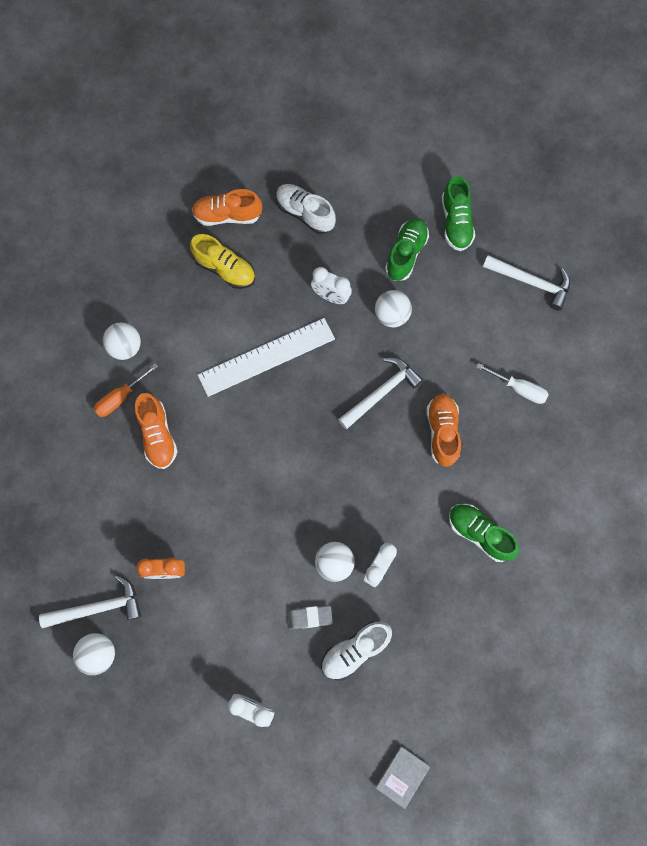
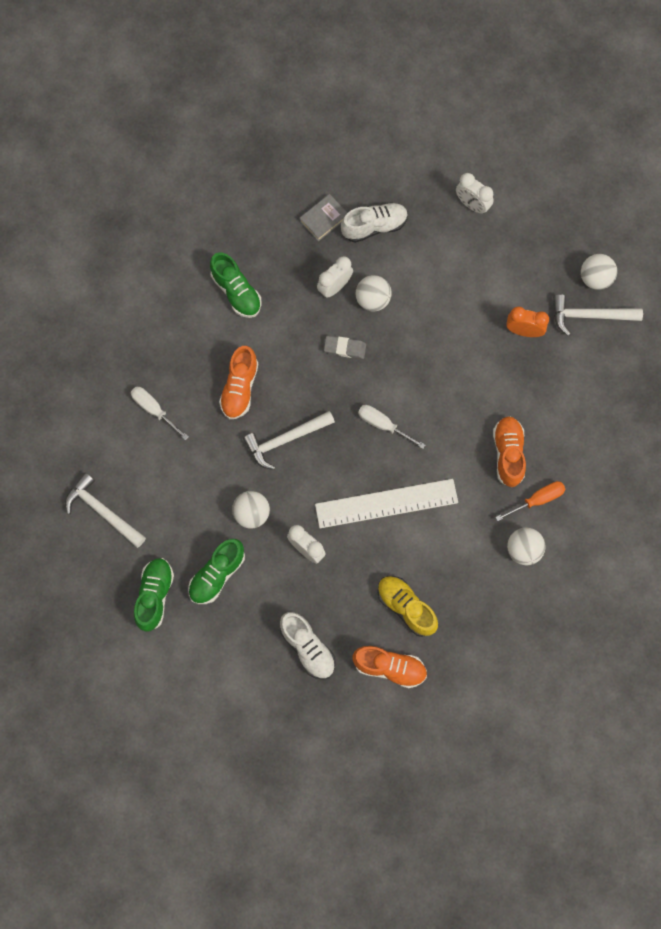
camera: 165 degrees left, 0 degrees up
grey eraser [286,605,333,629] -> grey eraser moved to [324,336,366,359]
grey book [375,746,430,809] -> grey book moved to [299,194,347,241]
none -> white screwdriver [358,405,425,449]

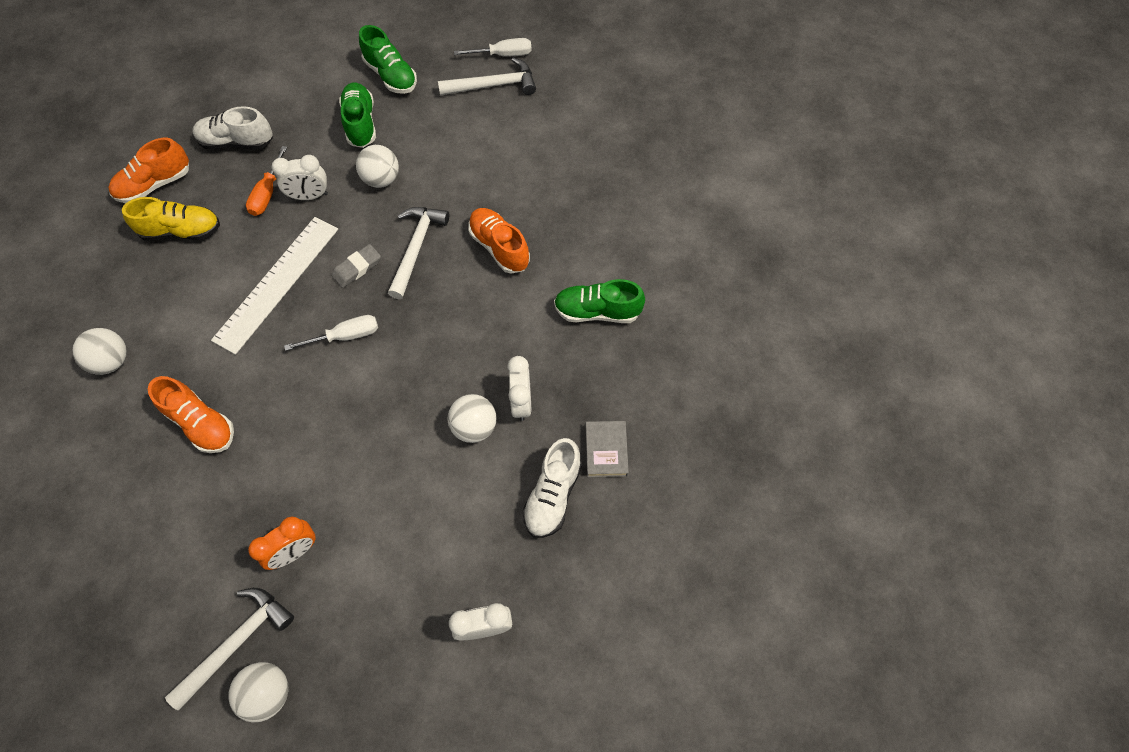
camera: 130 degrees right, 10 degrees down
white screwdriver [131,386,189,440] -> white screwdriver moved to [454,38,532,56]
grey eraser [324,336,366,359] -> grey eraser moved to [332,244,381,288]
orange screwdriver [495,481,565,521] -> orange screwdriver moved to [246,146,287,216]

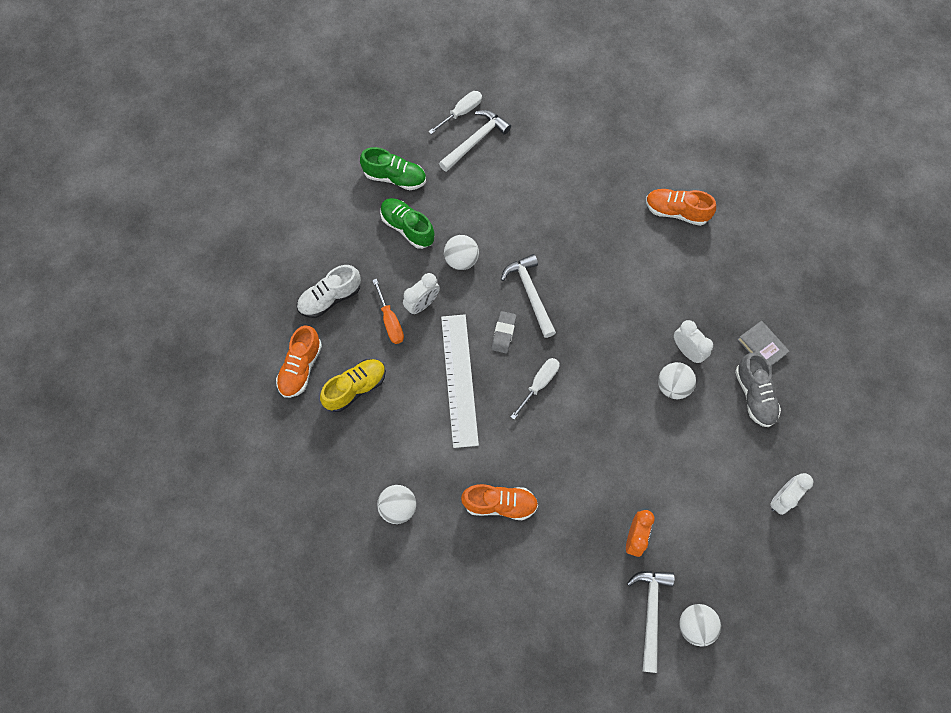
camera: 35 degrees left, 5 degrees up
orange shoe [468,208,530,274] -> orange shoe moved to [646,189,716,226]
white shoe [522,438,582,538] -> grey shoe [735,353,781,427]
green shoe [554,279,645,323] -> none

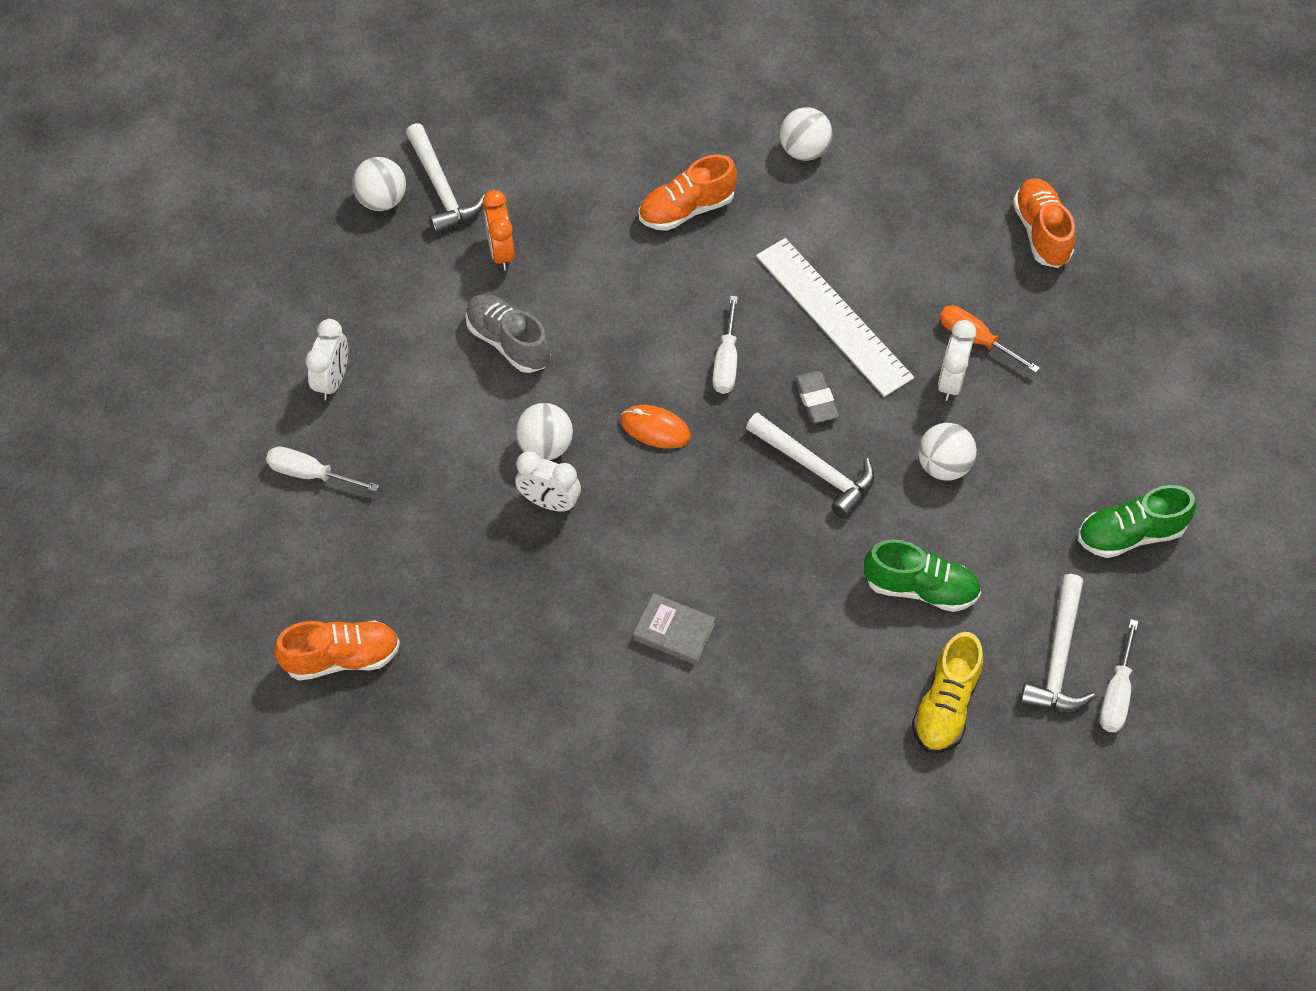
camera: 150 degrees right, 10 degrees down
white shoe [297,265,361,318] -> none
yellow shoe [320,359,386,412] -> yellow shoe moved to [912,632,983,753]
green shoe [380,198,435,249] -> green shoe moved to [864,539,981,612]
orange shoe [646,189,716,226] -> orange shoe moved to [274,620,400,681]
grey shoe [735,353,781,427] -> grey shoe moved to [465,294,551,373]
grey book [737,321,789,367] -> grey book moved to [633,593,716,665]
none -> white screwdriver [266,446,379,492]
none -> orange mouse [620,405,691,449]

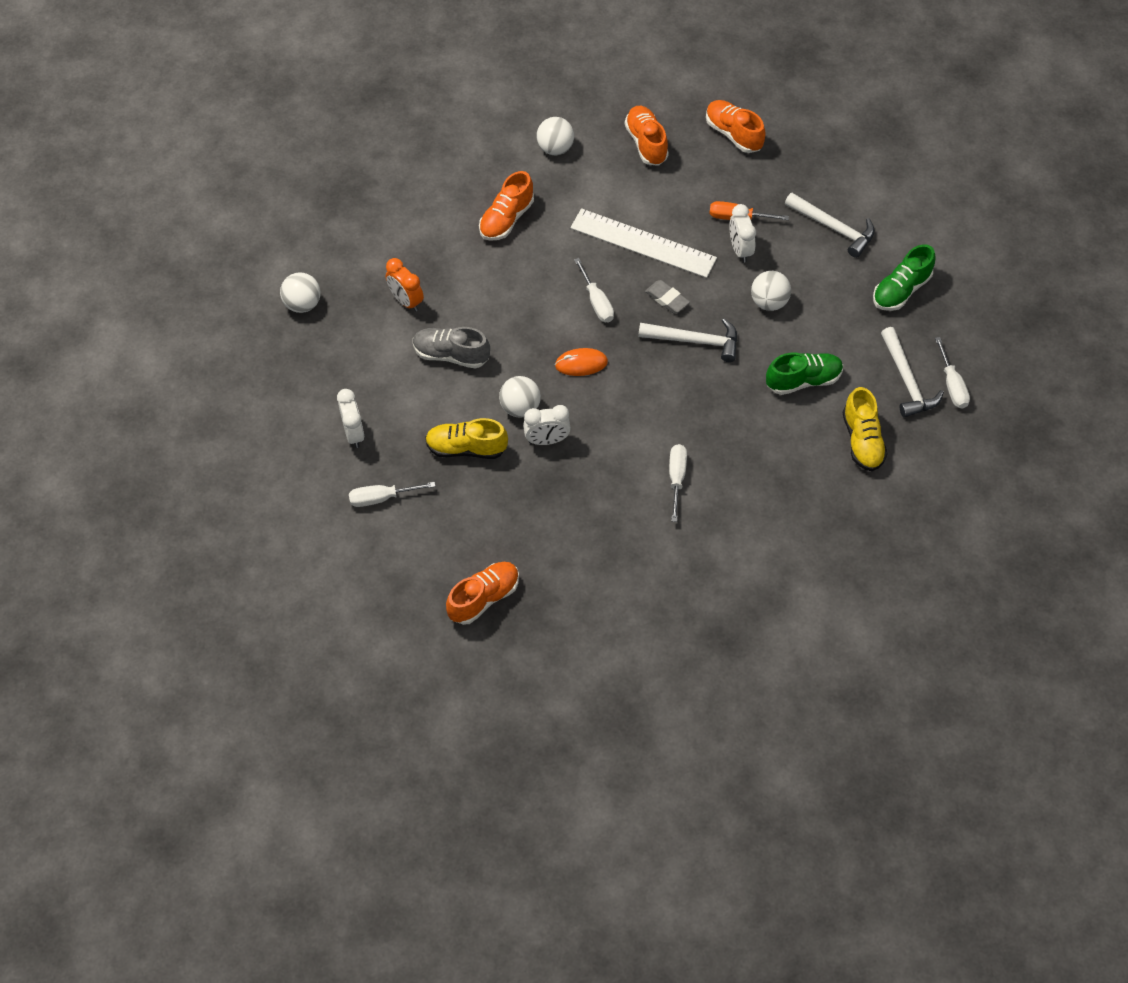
camera: 30 degrees left, 0 degrees up
white hammer [406,123,485,234] -> white hammer moved to [785,193,875,258]
grey book [633,593,716,665] -> white screwdriver [669,444,687,522]
none -> yellow shoe [425,418,508,459]
none -> orange shoe [625,106,669,166]

